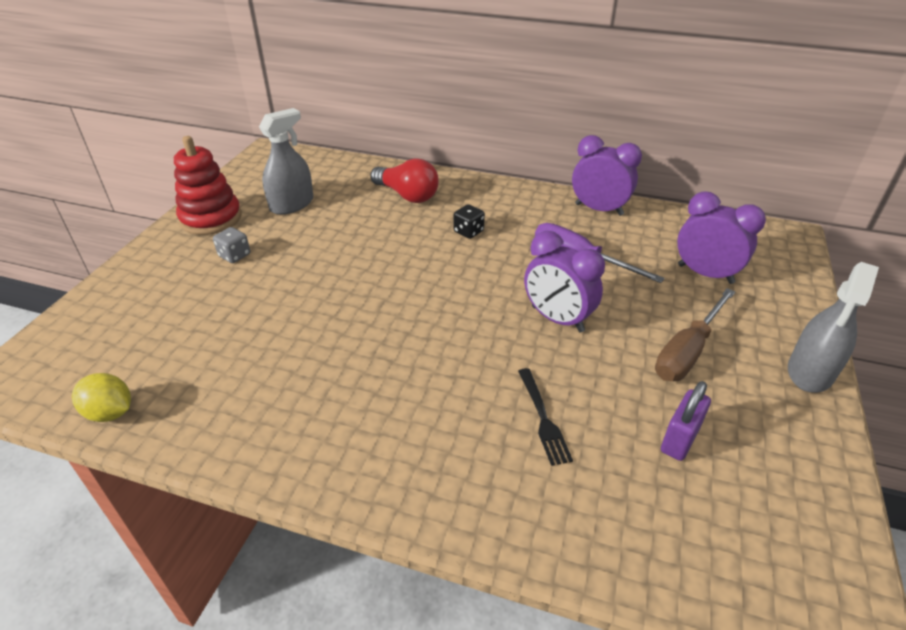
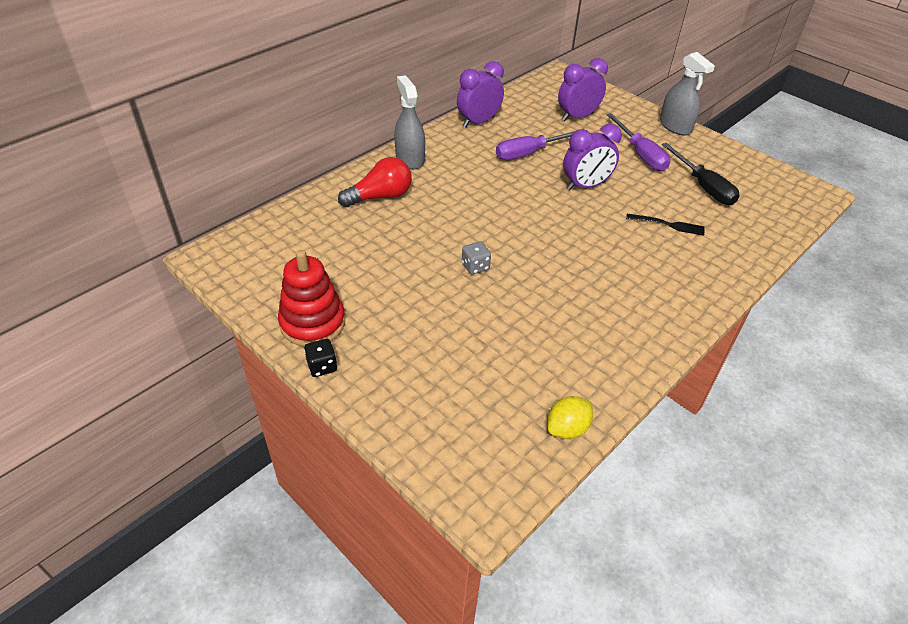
camera: 65 degrees left, 5 degrees up
grey dice [213,227,250,263] -> grey dice moved to [462,241,491,274]
grey spray bottle [259,108,313,215] -> grey spray bottle moved to [394,75,425,169]
black dice [454,204,485,239] -> black dice moved to [304,339,337,377]
brown screwdriver [655,288,735,381] -> purple screwdriver [606,113,670,171]
purple padlock [661,381,711,461] -> black screwdriver [662,143,739,205]

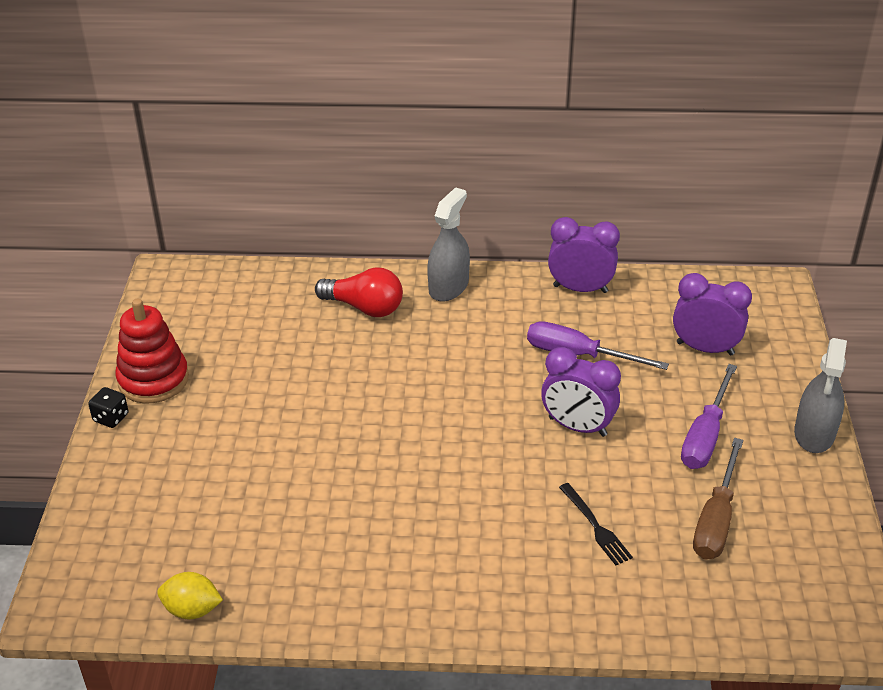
camera: 50 degrees right, 5 degrees down
grey dice [462,241,491,274] -> none
black screwdriver [662,143,739,205] -> brown screwdriver [693,438,743,559]

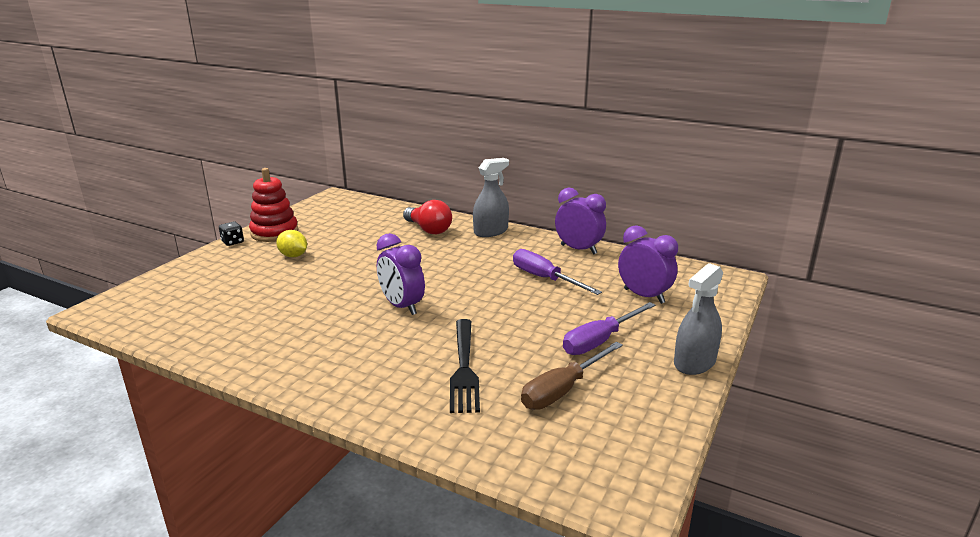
camera: 25 degrees right, 15 degrees down
yellow lemon [157,572,223,619] -> yellow lemon moved to [276,230,307,257]
purple clock [541,347,621,437] -> purple clock moved to [376,233,425,315]
black fork [559,483,633,565] -> black fork [450,319,480,413], size x1.67

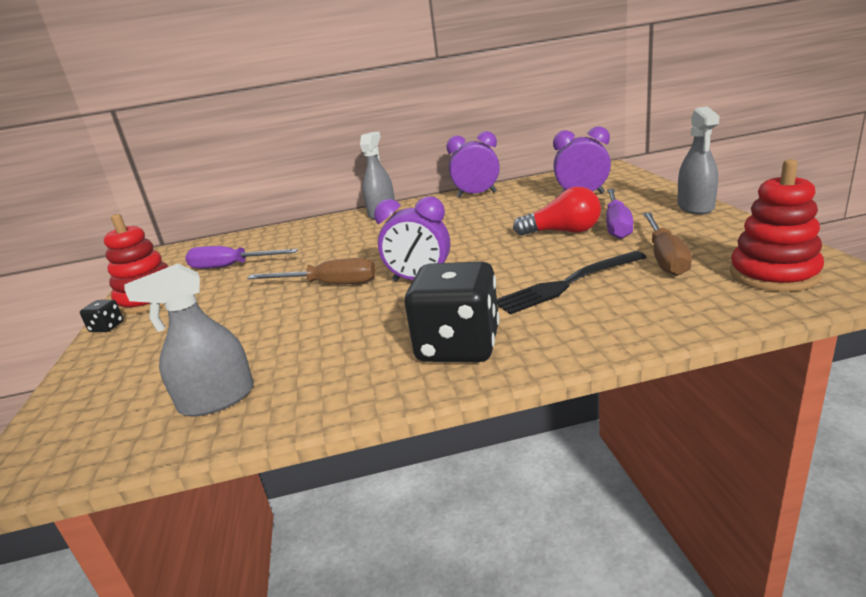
camera: 35 degrees left, 0 degrees up
yellow lemon [276,230,307,257] -> none
red light bulb [403,200,452,234] -> red light bulb moved to [513,187,601,236]
black fork [450,319,480,413] -> black fork turned 105 degrees clockwise [497,251,646,315]
purple screwdriver [513,249,602,295] -> purple screwdriver moved to [185,246,298,269]
none -> grey spray bottle [125,264,254,417]
none -> brown screwdriver [247,258,376,284]
none -> black dice [405,262,500,362]
none -> red stacking toy [730,159,824,292]

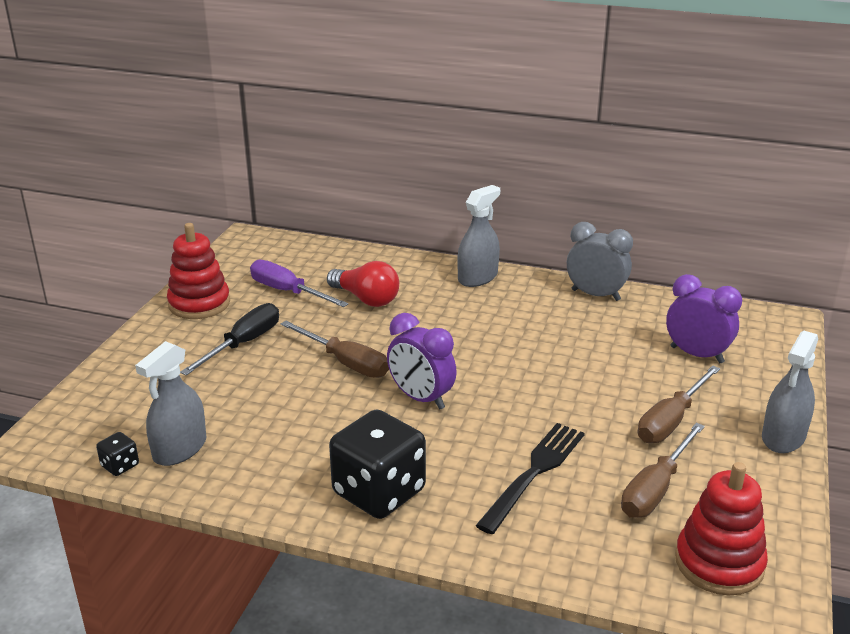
camera: 25 degrees right, 5 degrees up
black dice [80,300,124,332] -> black dice moved to [96,432,139,476]
grey spray bottle [125,264,254,417] -> grey spray bottle turned 60 degrees counterclockwise [135,341,207,466]
purple clock [446,131,500,197] -> grey clock [567,222,633,301]
black fork [497,251,646,315] -> black fork turned 120 degrees clockwise [475,423,585,534]
red light bulb [513,187,601,236] -> red light bulb moved to [327,261,399,307]
purple screwdriver [606,189,633,239] -> brown screwdriver [638,365,720,443]
none -> black screwdriver [180,303,279,376]

